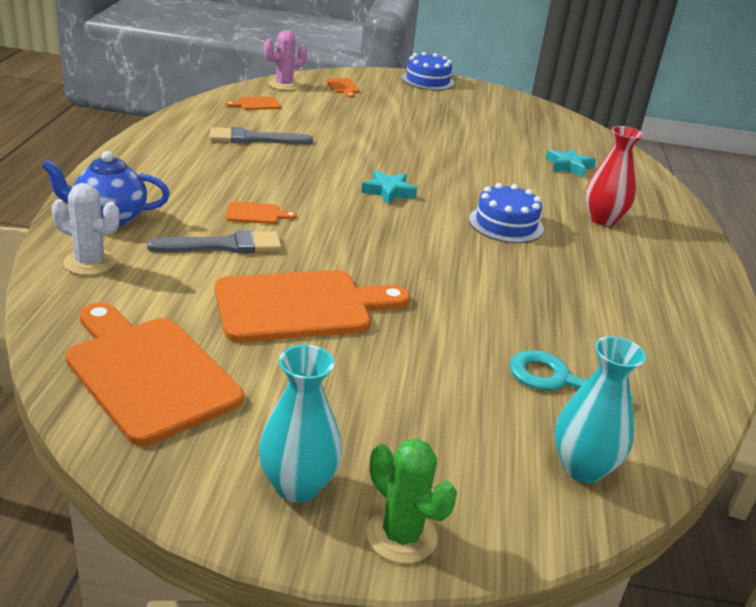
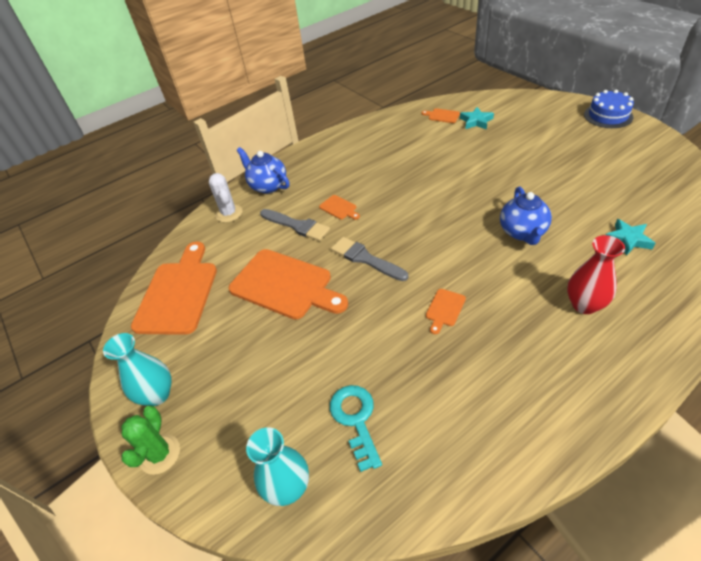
camera: 55 degrees right, 15 degrees up
grey brush [209,127,313,144] -> grey brush moved to [331,237,408,281]
pink cactus [264,30,308,91] -> none
orange cutting board [326,78,359,98] -> orange cutting board moved to [426,289,466,334]
turquoise star [361,170,417,204] -> turquoise star moved to [460,107,494,130]
blue cake [469,183,544,243] -> none
none -> blue teapot [500,187,552,245]

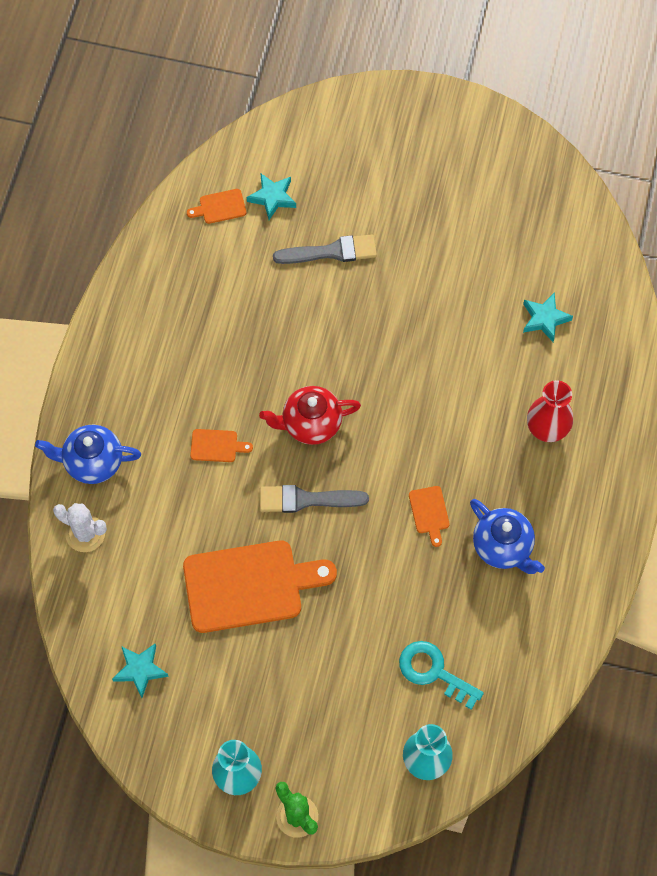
camera: 45 degrees left, 20 degrees up
orange cutting board [131,242,217,335] -> turquoise star [112,644,169,698]
grey brush [260,209,330,241] -> grey brush moved to [273,234,377,264]
blue teapot [500,187,552,245] -> blue teapot moved to [470,499,545,574]
blue cake [584,90,634,128] -> none
none -> red teapot [259,386,361,445]

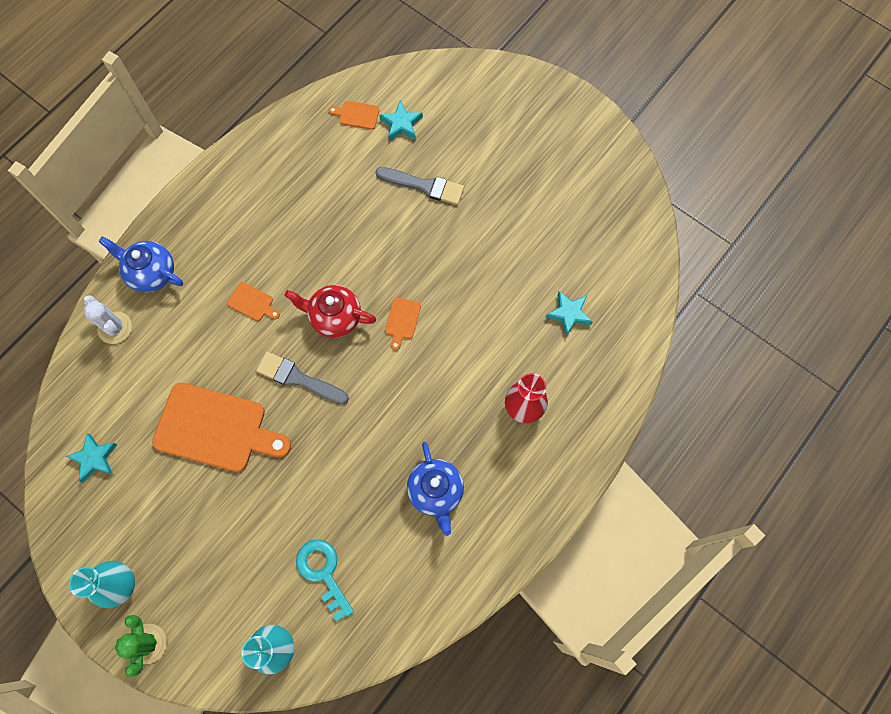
camera: 25 degrees right, 5 degrees up
orange cutting board [409,486,450,547] -> orange cutting board moved to [385,298,421,350]

